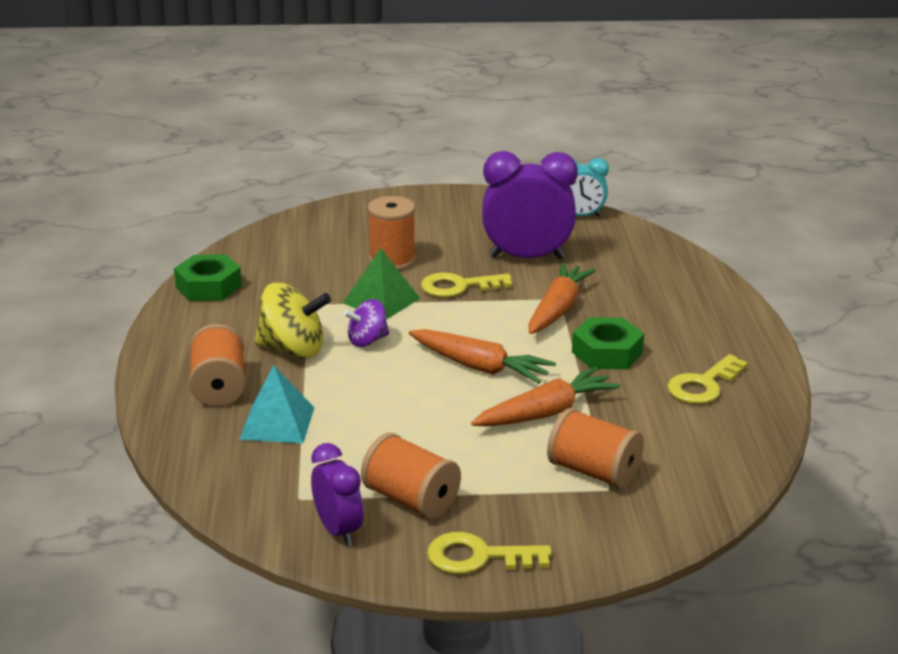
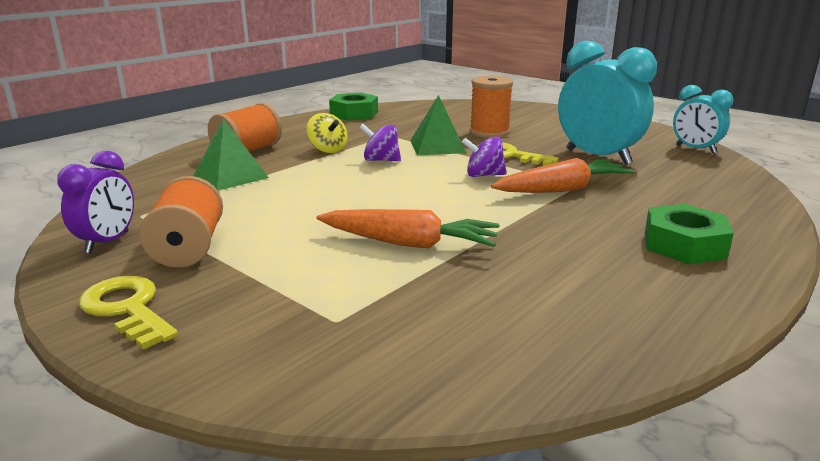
camera: 45 degrees right, 5 degrees down
turquoise pyramid [239,365,315,443] -> green pyramid [193,119,269,191]
yellow spinning top [255,283,331,358] -> yellow spinning top [307,113,348,153], size x0.62
orange carrot [409,329,556,384] -> none
purple clock [482,151,578,259] -> turquoise clock [558,41,657,165]
orange spool [547,408,644,489] -> none
green nut [572,317,644,369] -> green nut moved to [645,204,734,264]
yellow key [667,354,748,404] -> none
none -> purple spinning top [462,136,507,177]

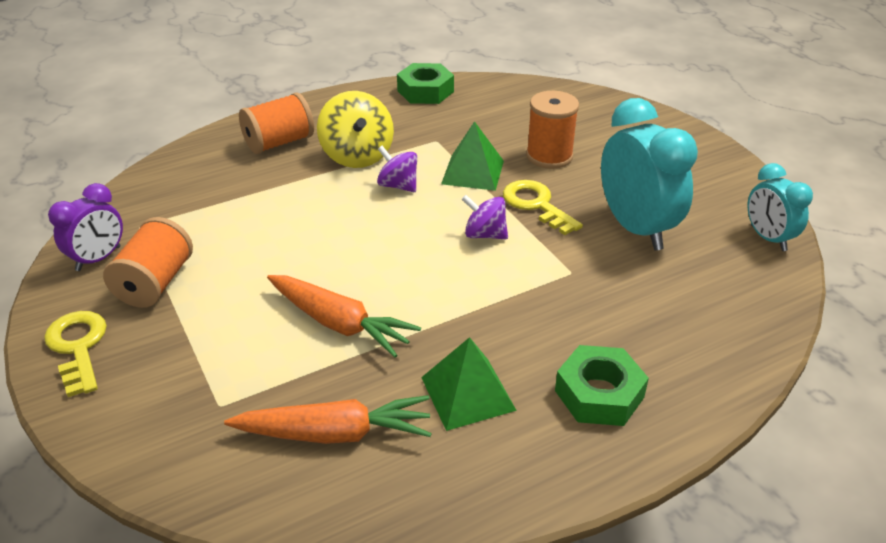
camera: 20 degrees right, 15 degrees up
green pyramid [193,119,269,191] -> green pyramid moved to [421,337,517,431]
yellow spinning top [307,113,348,153] -> yellow spinning top [317,91,394,168], size x1.63
orange carrot [491,158,634,193] -> orange carrot moved to [224,395,432,444]

